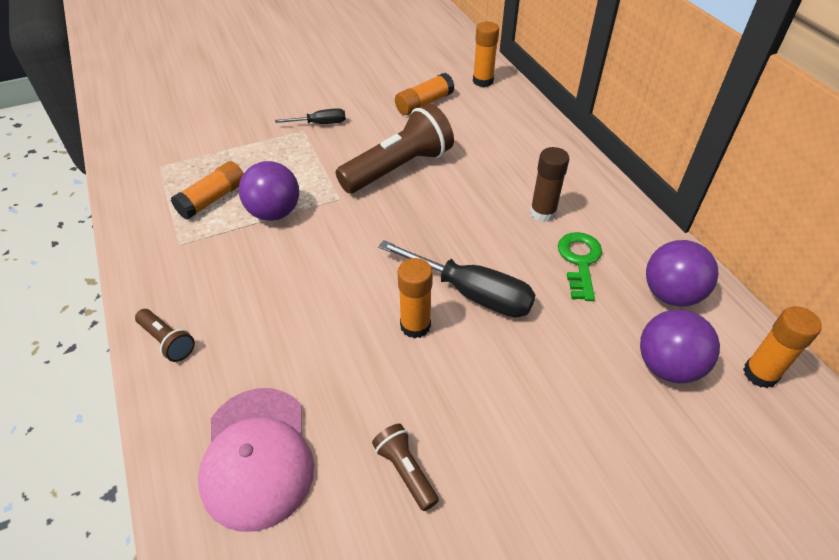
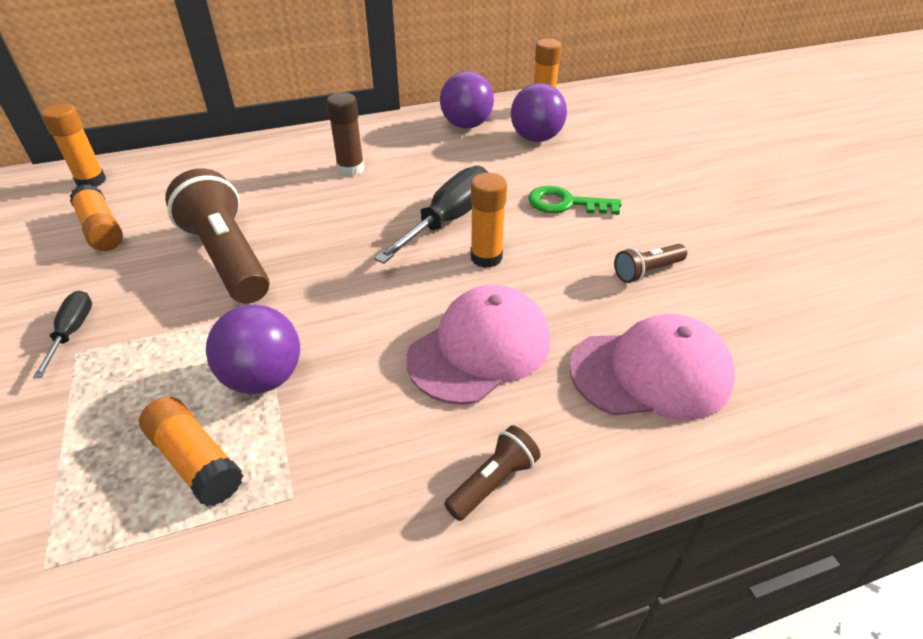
camera: 85 degrees left, 5 degrees down
green key [558,232,602,301] -> green key moved to [528,186,622,215]
none -> pink cap [406,285,550,405]

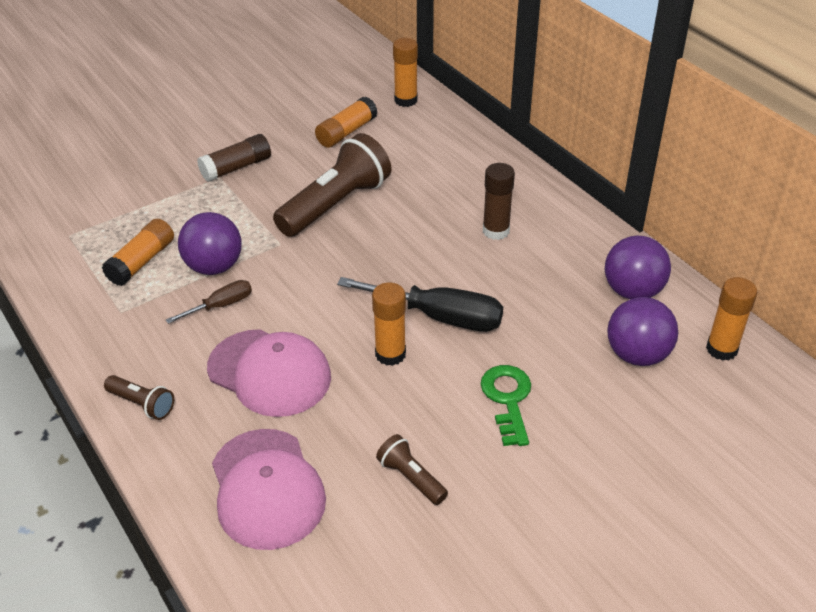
camera: 75 degrees right, 0 degrees up
black screwdriver [33,291,92,378] -> brown glue stick [197,134,271,182]
none -> brown screwdriver [166,280,252,324]

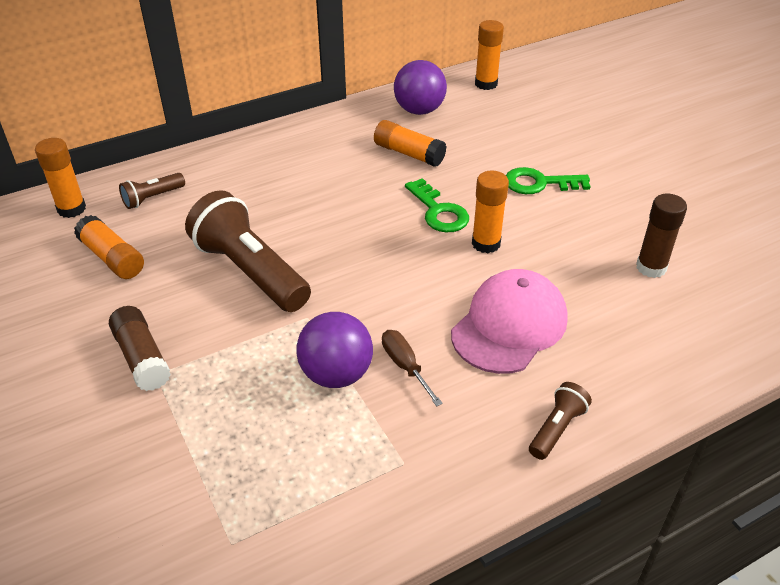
camera: 85 degrees left, 0 degrees up
orange glue stick [102,219,174,286] -> orange glue stick moved to [374,120,446,167]
pink cap [212,429,326,550] -> none
black screwdriver [337,277,503,332] -> green key [405,178,469,232]
brown flashlight [376,434,448,505] -> brown flashlight moved to [119,173,185,209]
brown glue stick [483,163,515,240] -> brown glue stick moved to [636,194,687,278]
purple ball [607,297,678,366] -> none

